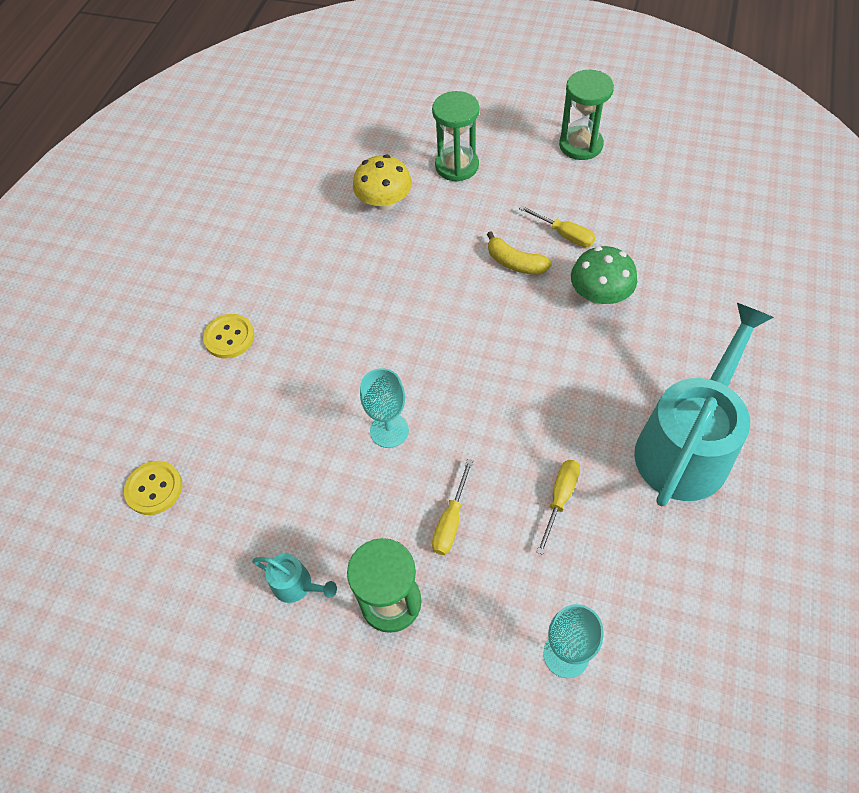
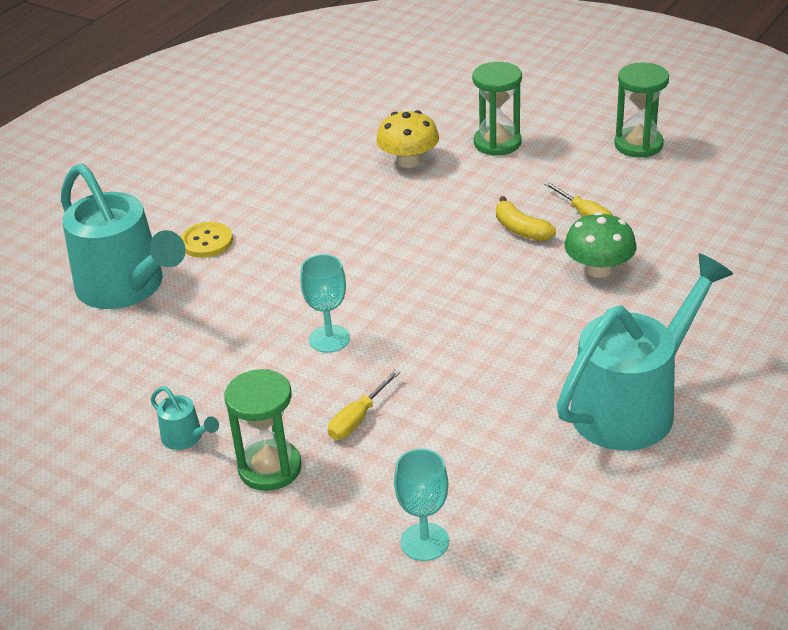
camera: 15 degrees right, 20 degrees down
yellow button [124,461,182,515] -> none
yellow screwdriver [537,460,580,555] -> none
none -> turquoise watering can [61,163,186,309]

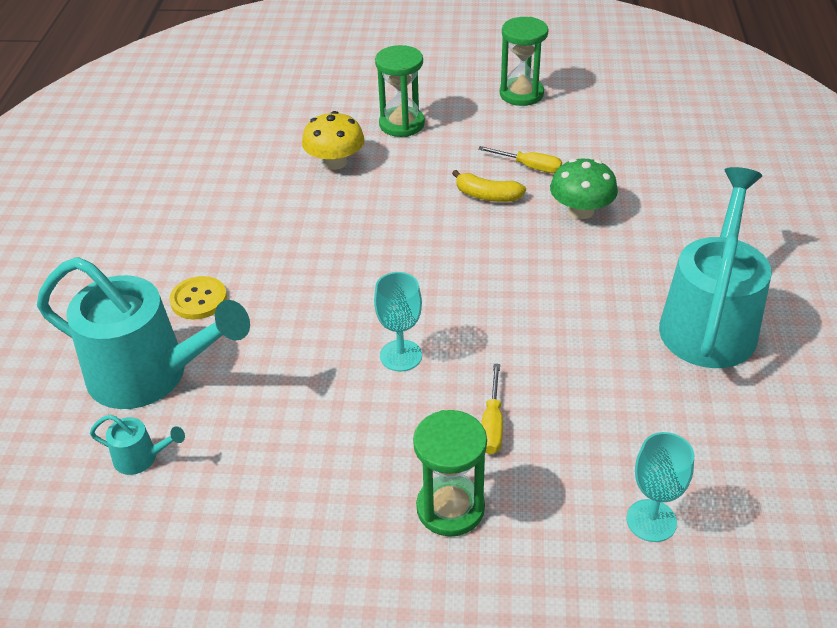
camera: 30 degrees left, 5 degrees up
turquoise watering can [151,386,219,450] -> turquoise watering can moved to [90,415,185,475]

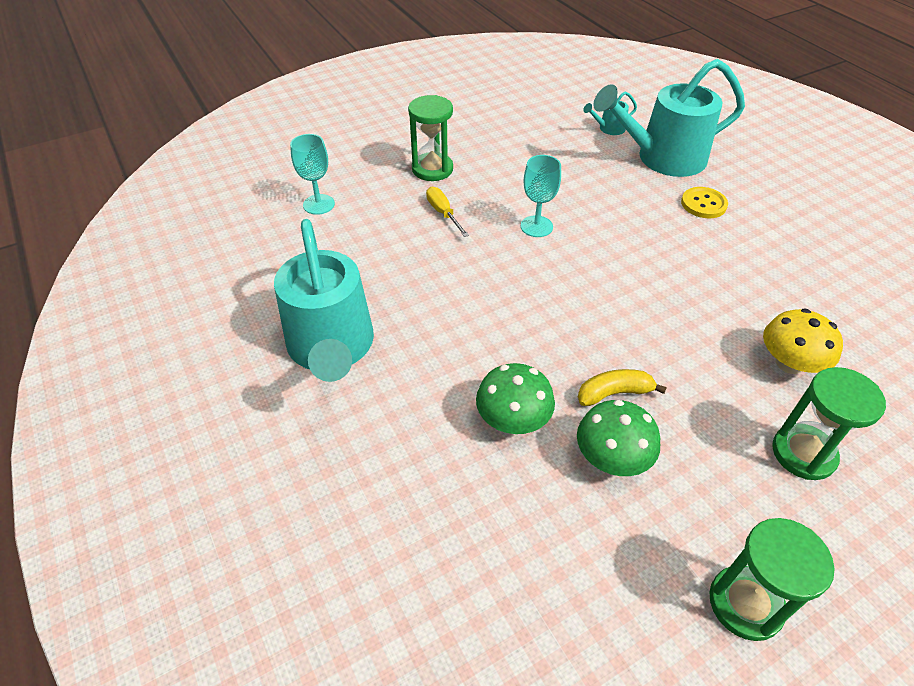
camera: 145 degrees right, 5 degrees up
yellow screwdriver [478,146,562,173] -> green mushroom [577,400,660,476]

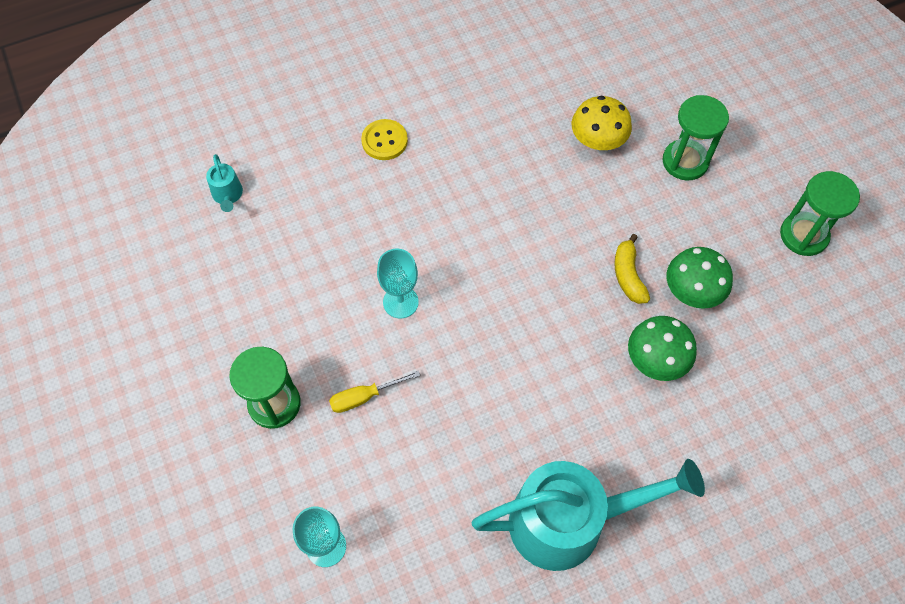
camera: 85 degrees left, 15 degrees up
turquoise watering can [593,59,745,177] -> none

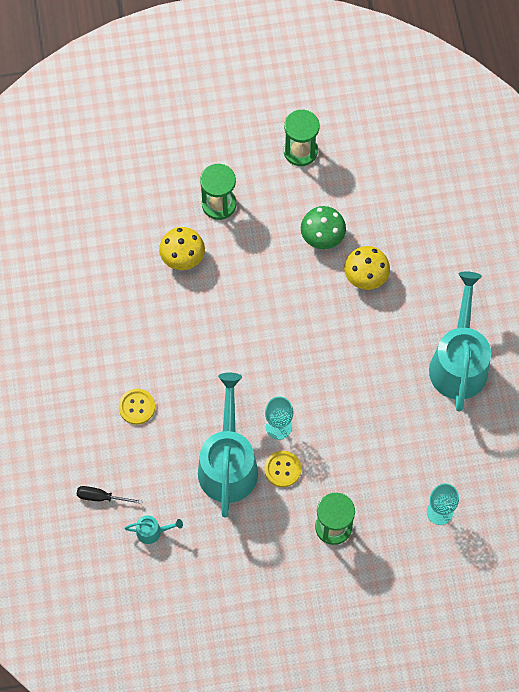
camera: 75 degrees left, 5 degrees up
yellow screwdriver [329,371,420,413] -> none
yellow banana [614,234,650,304] -> none
green mushroom [628,316,697,381] -> yellow mushroom [344,246,390,290]
none -> black screwdriver [77,486,143,504]
none -> turquoise watering can [198,373,258,517]
none -> yellow button [264,451,301,487]

